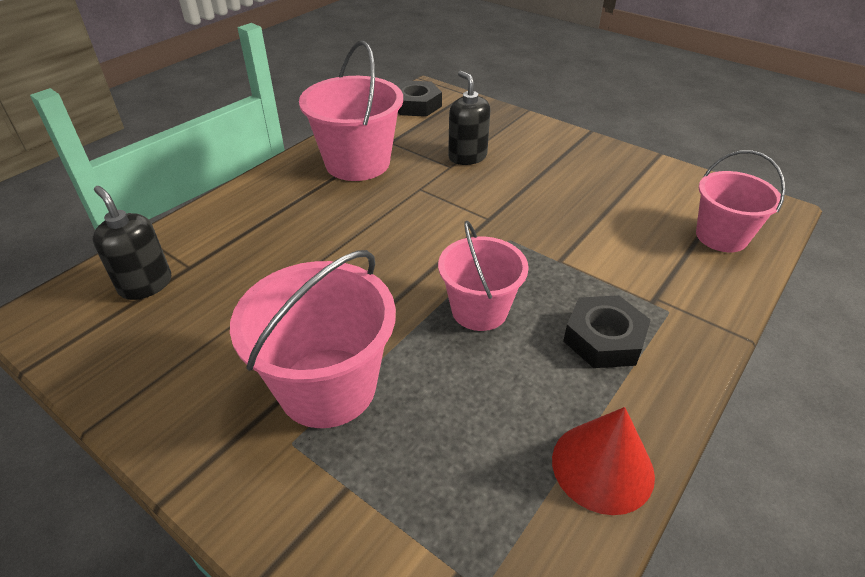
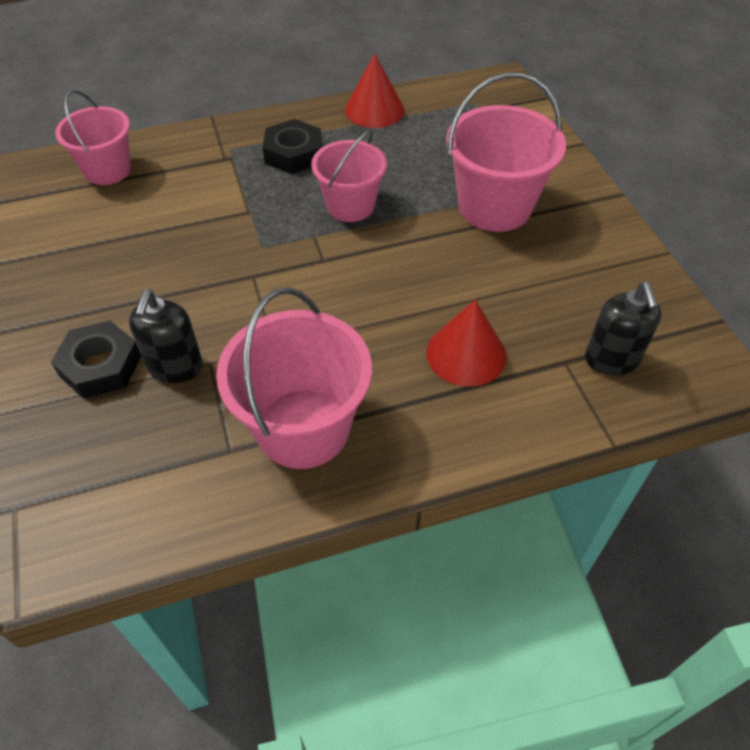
camera: 145 degrees left, 10 degrees up
black nut [397,80,442,117] -> black nut moved to [51,321,141,399]
none -> red cone [426,300,507,387]

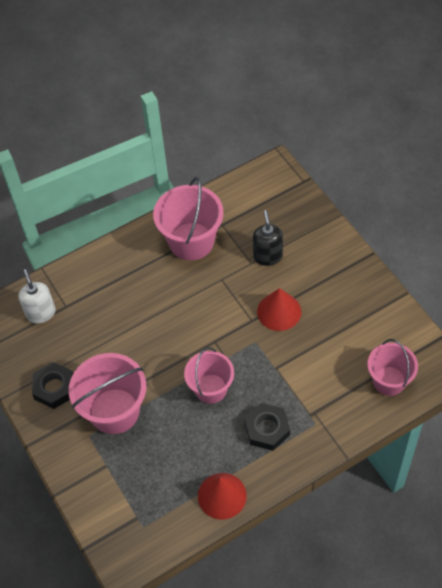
camera: 170 degrees right, 5 degrees up
black nut [51,321,141,399] -> black nut moved to [32,362,73,409]
red cone [426,300,507,387] -> red cone moved to [257,288,301,331]
black soap dispenser [585,282,662,376] -> white soap dispenser [18,269,56,324]

